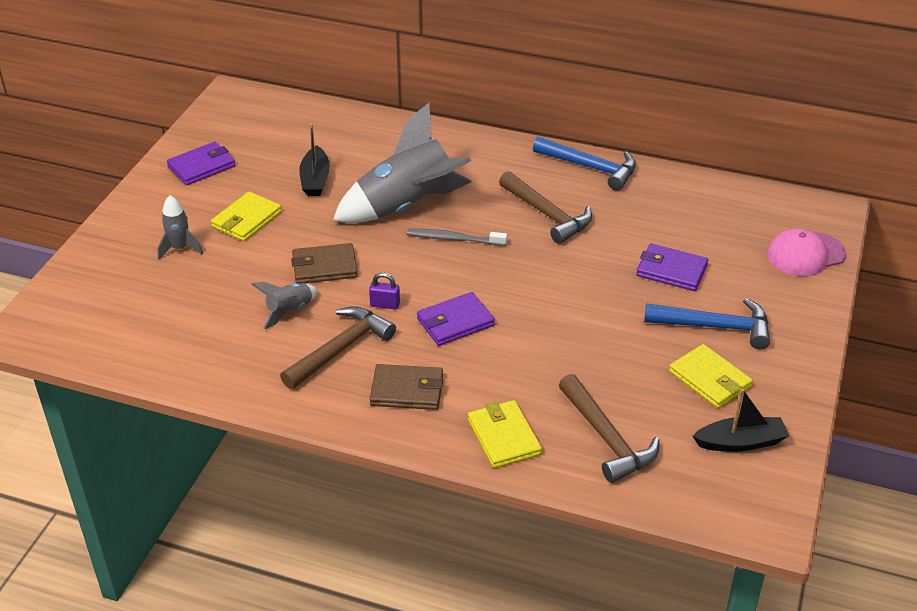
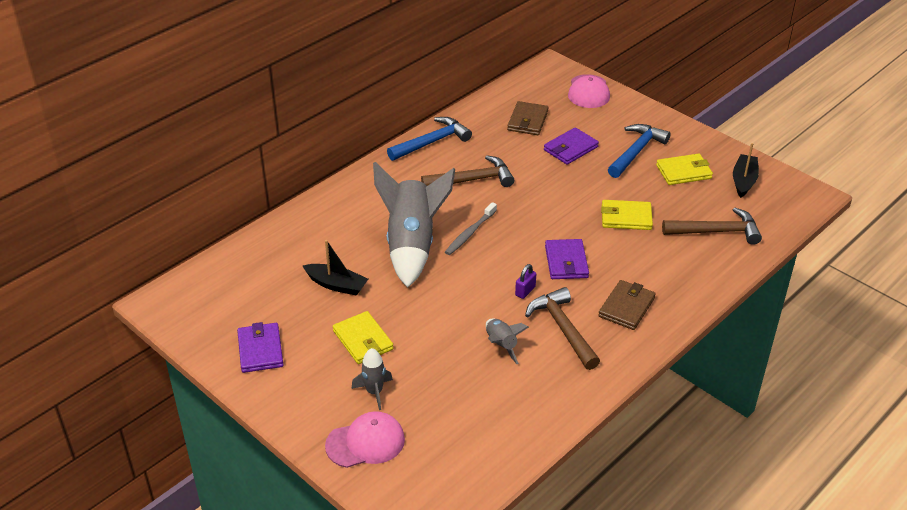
camera: 65 degrees left, 0 degrees up
brown wallet [291,243,358,284] -> brown wallet moved to [507,101,549,135]
yellow wallet [468,400,542,468] -> yellow wallet moved to [601,200,653,230]
none -> pink cap [325,411,405,468]

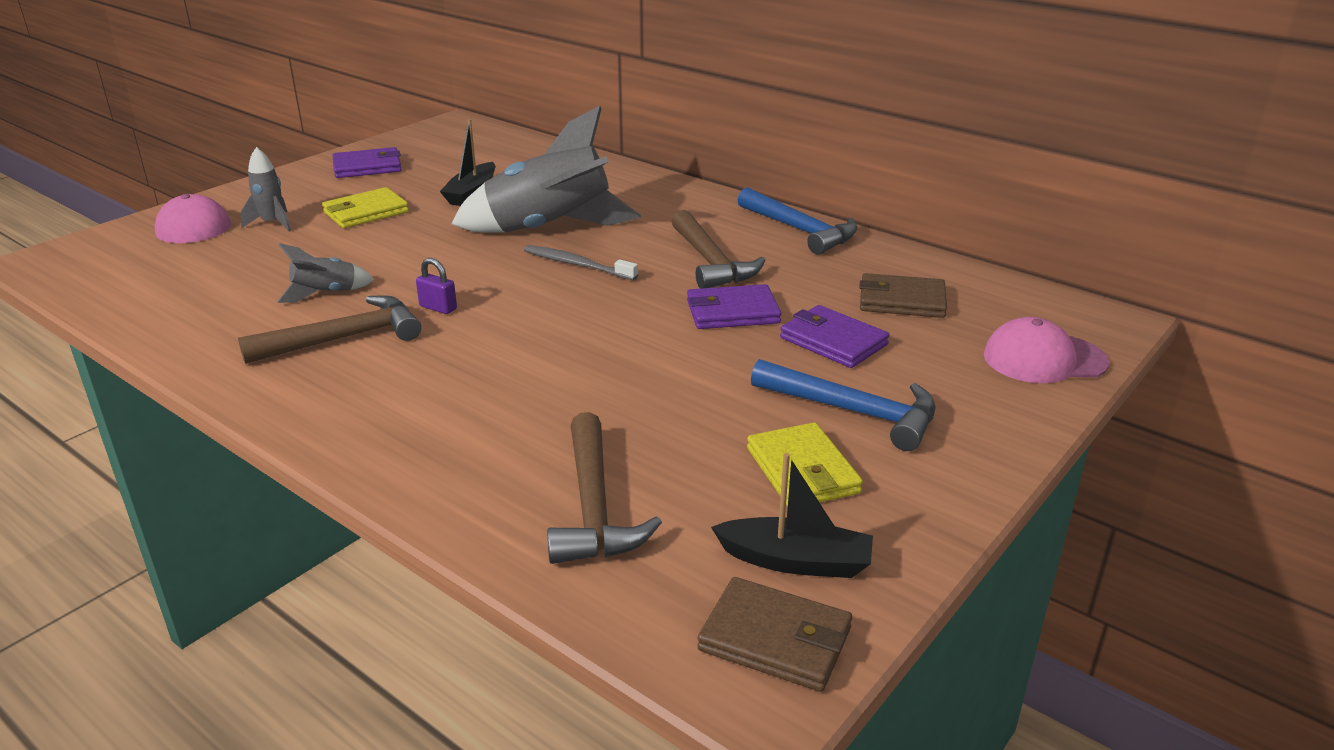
camera: 85 degrees right, 10 degrees down
purple wallet [545,239,589,279] -> purple wallet moved to [687,284,781,329]
brown wallet [598,280,656,330] -> brown wallet moved to [697,577,852,692]
yellow wallet [601,200,653,230] -> none

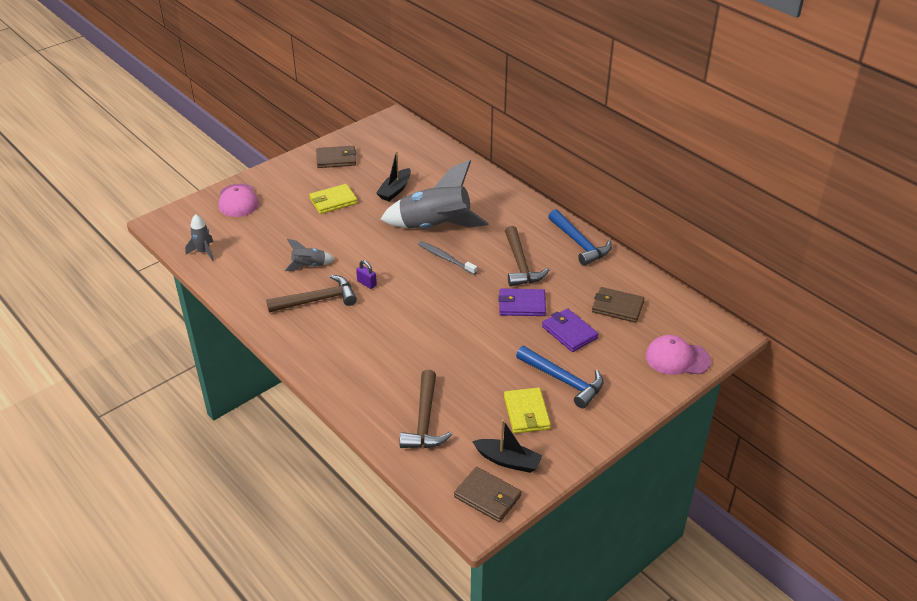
camera: 10 degrees right, 10 degrees up
grey rocket [240,147,291,232] -> grey rocket moved to [185,214,214,261]
purple wallet [332,147,401,178] -> brown wallet [316,146,356,168]

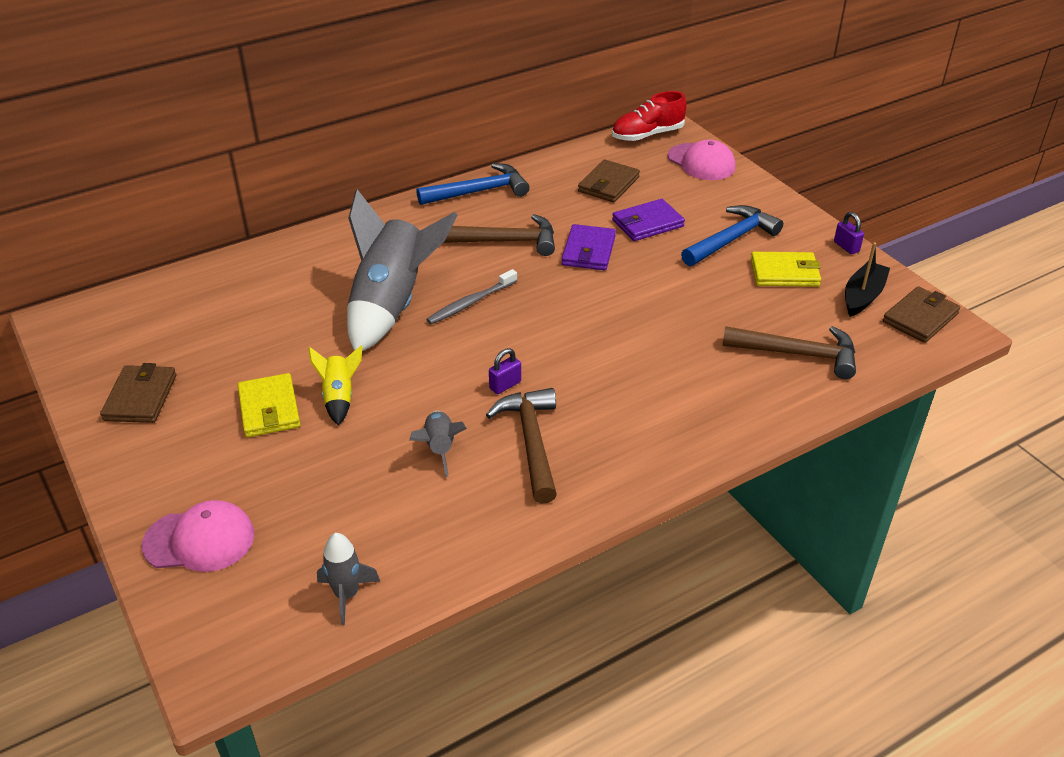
camera: 80 degrees left, 0 degrees up
black boat [376,151,411,201] -> none
pink cap [645,335,711,375] -> pink cap turned 60 degrees counterclockwise [668,140,735,180]
none -> yellow rocket [308,345,362,426]
none -> red shoe [612,91,687,141]
none -> purple padlock [834,212,864,254]

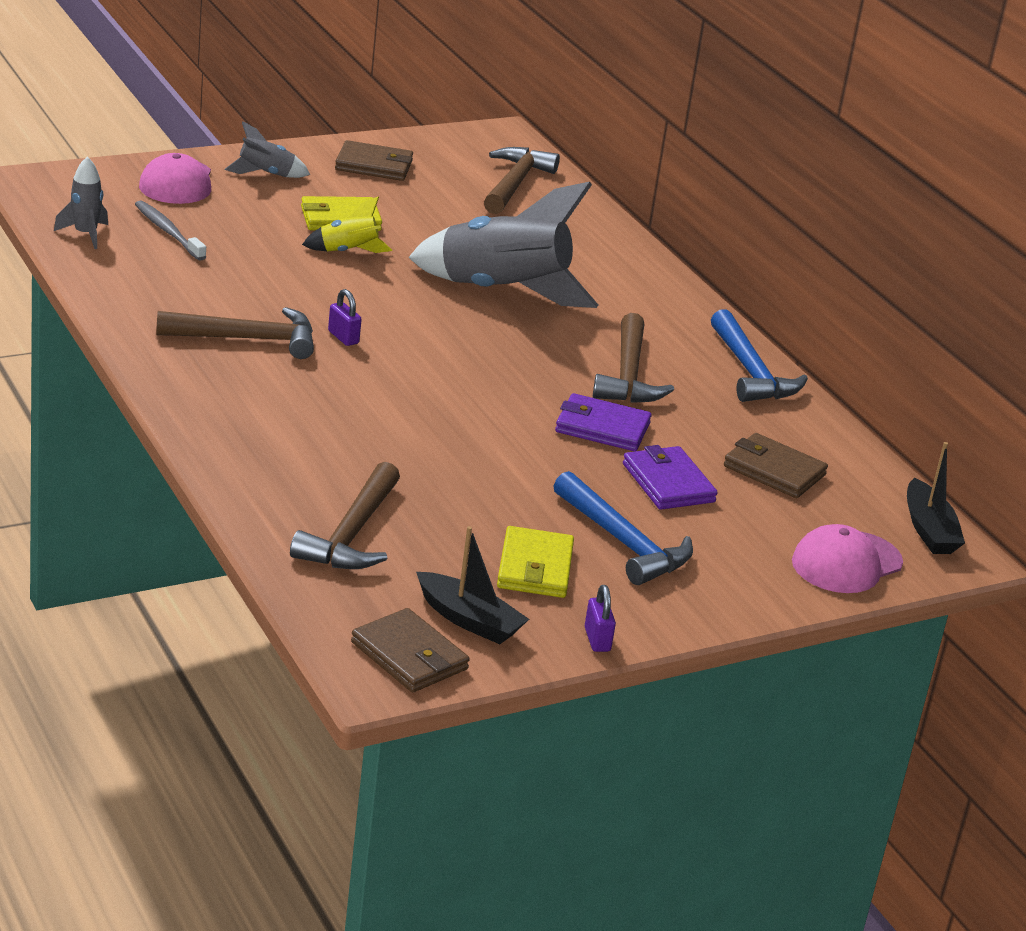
camera: 90 degrees right, 10 degrees down
grey rocket [409,411,467,477] -> grey rocket moved to [225,121,310,178]
grey toothbrush [426,269,517,324] -> grey toothbrush moved to [135,201,206,261]
red shoe [612,91,687,141] -> black boat [907,442,965,554]
purple padlock [834,212,864,254] -> purple padlock turned 75 degrees counterclockwise [585,585,616,652]
none -> brown hammer [484,147,560,214]

